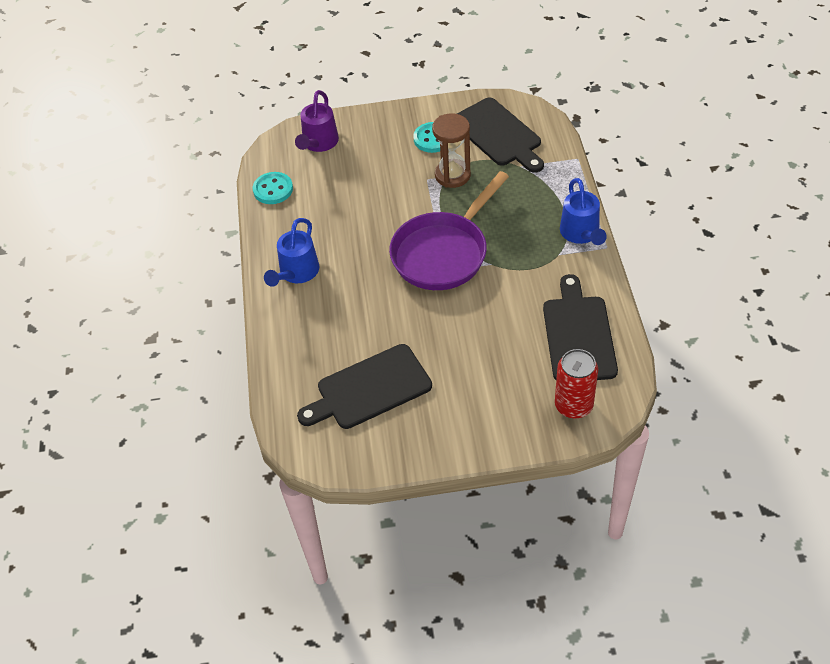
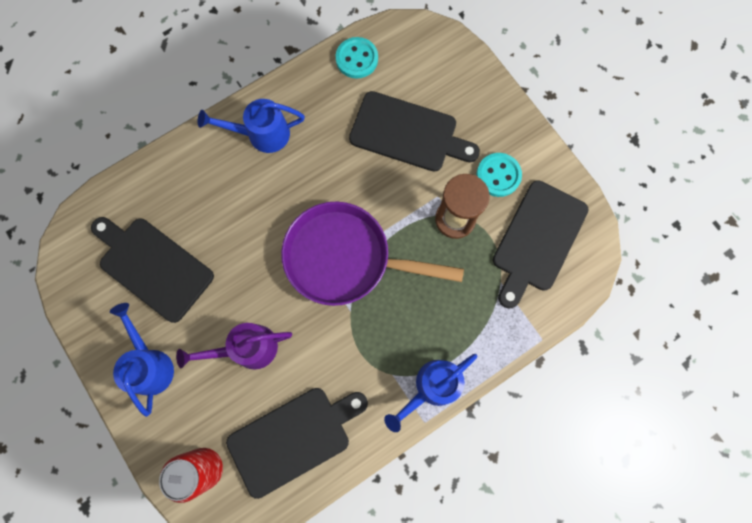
camera: 60 degrees right, 25 degrees up
purple watering can [295,90,339,152] -> purple watering can moved to [176,323,292,370]
none -> blue watering can [110,303,174,417]
none -> black cutting board [349,91,480,172]

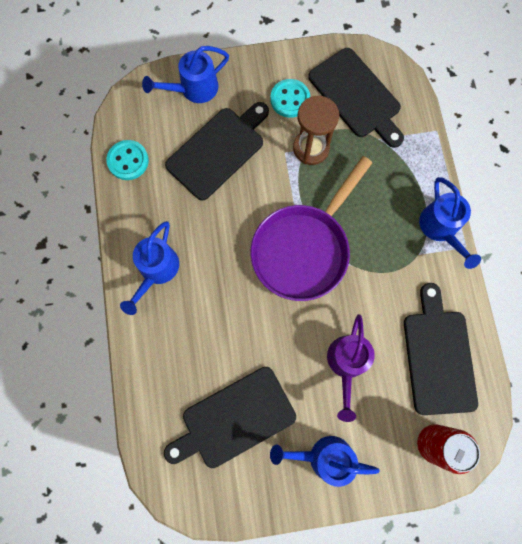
camera: 65 degrees left, 0 degrees up
none -> blue watering can [142,46,229,103]

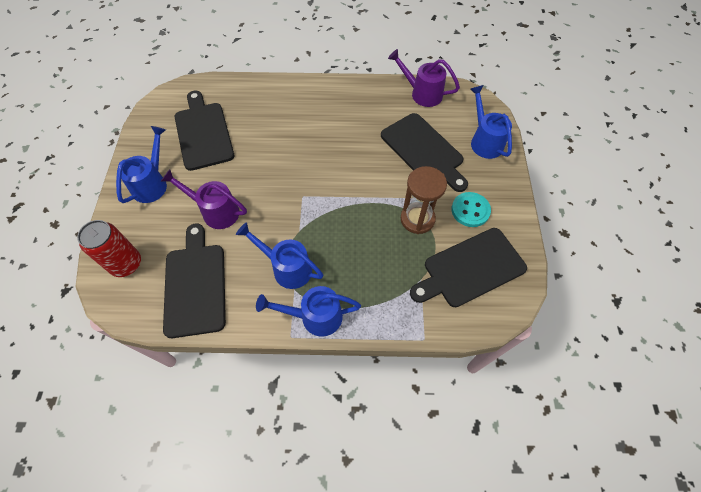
camera: 100 degrees right, 15 degrees down
turquoise button [106,140,149,180] -> purple watering can [388,49,460,107]
blue watering can [120,221,179,315] -> blue watering can moved to [236,222,324,289]
purple pan [251,156,372,301] -> none
black cutting board [404,283,478,415] -> black cutting board turned 105 degrees counterclockwise [163,223,226,338]

